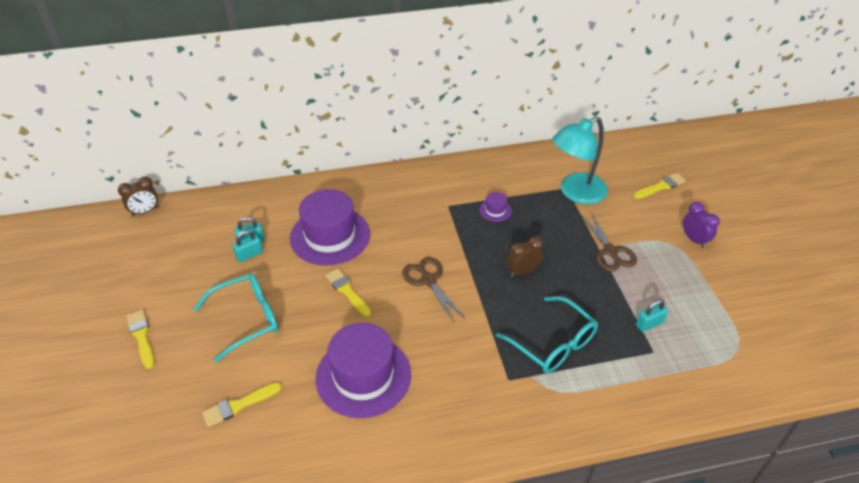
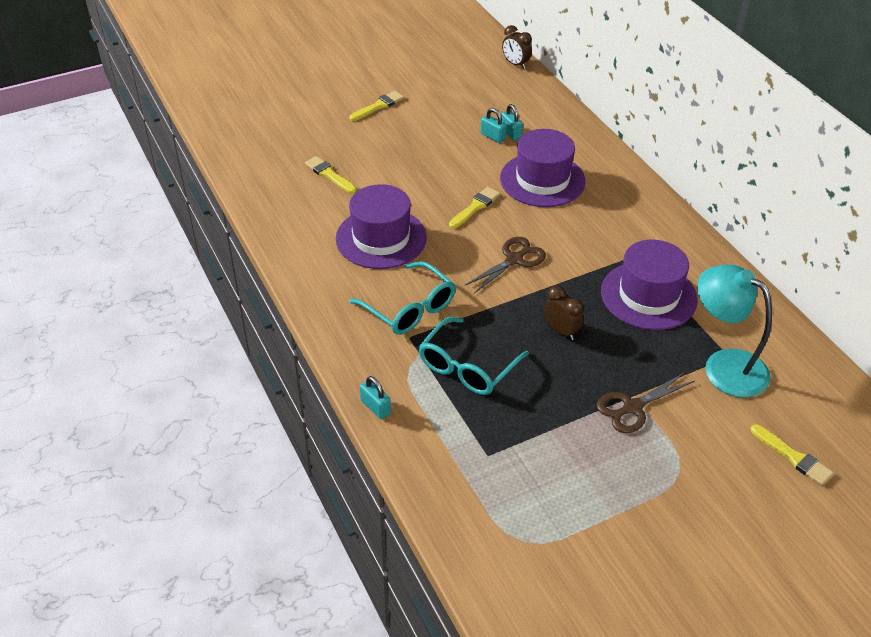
camera: 75 degrees right, 0 degrees up
turquoise glasses [194,273,278,362] -> turquoise glasses moved to [349,261,455,335]
purple hat [479,192,512,222] -> purple hat [601,240,698,330], size x2.40
turquoise padlock [636,299,668,332] -> turquoise padlock moved to [360,376,391,419]
purple clock [683,202,720,248] -> none

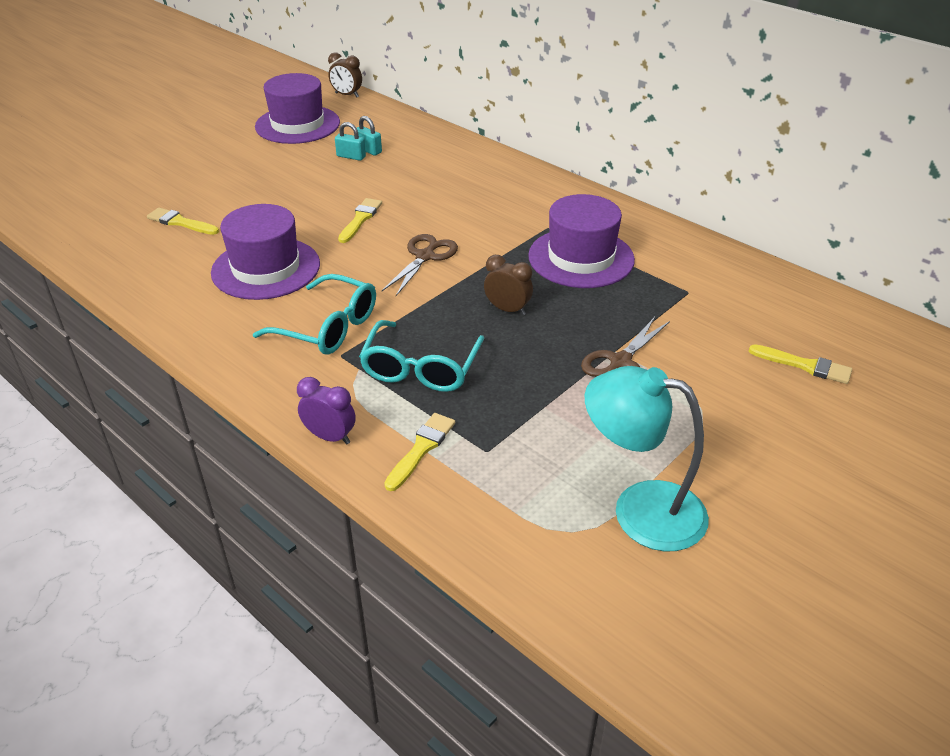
camera: 20 degrees left, 5 degrees down
yellow brush [349,91,404,121] -> yellow brush moved to [384,413,455,491]
turquoise padlock [360,376,391,419] -> purple clock [297,377,356,444]
purple hat [500,129,586,207] -> purple hat moved to [255,73,340,144]
turquoise lamp [697,264,772,398] -> turquoise lamp moved to [585,366,709,551]

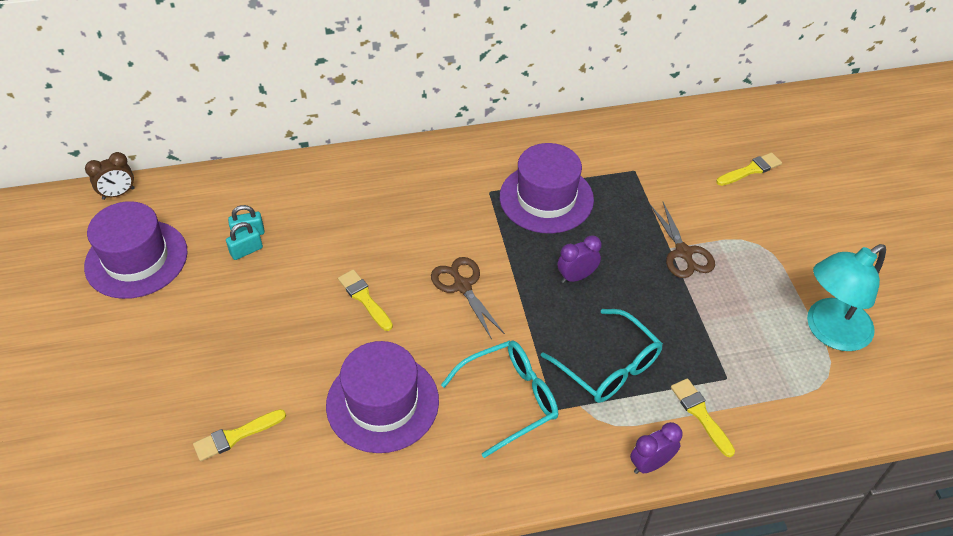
camera: 55 degrees left, 10 degrees up
brown clock [484,255,533,316] -> purple clock [557,235,601,283]

